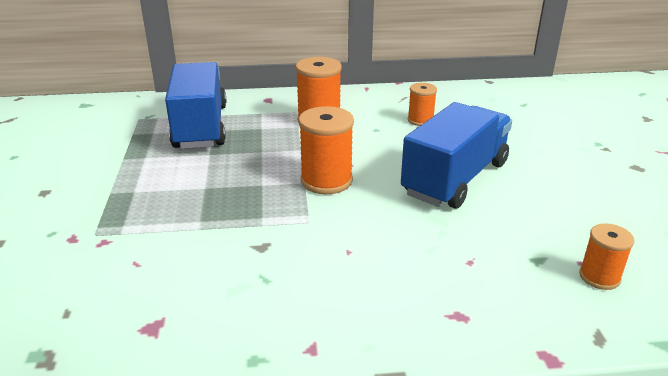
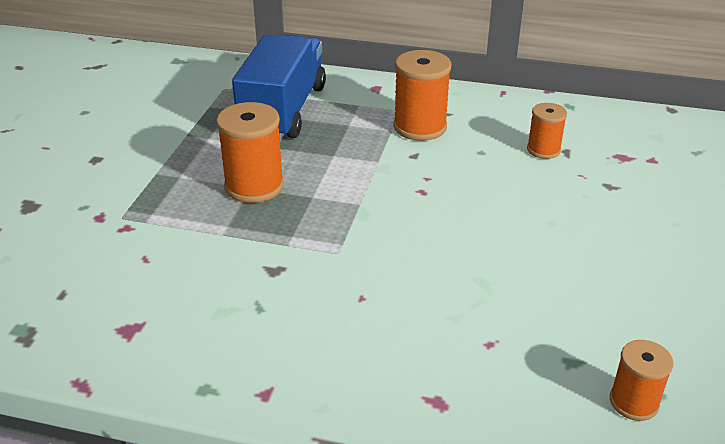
camera: 20 degrees right, 5 degrees up
orange spool [299,106,354,194] -> orange spool moved to [216,102,284,203]
blue truck [401,102,512,209] -> none

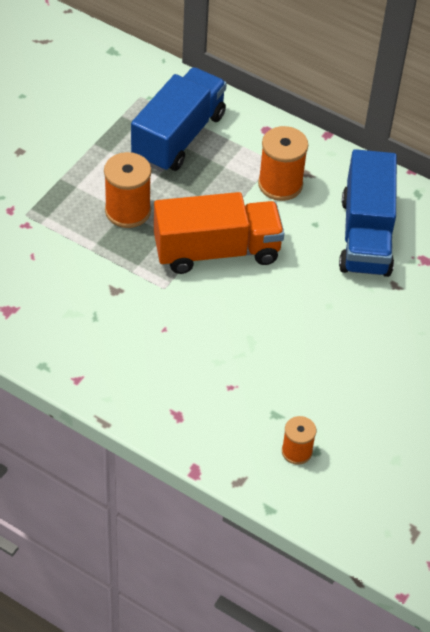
camera: 15 degrees right, 15 degrees up
orange spool [527,103,567,159] -> blue truck [339,149,397,277]
none -> orange truck [154,192,285,274]

